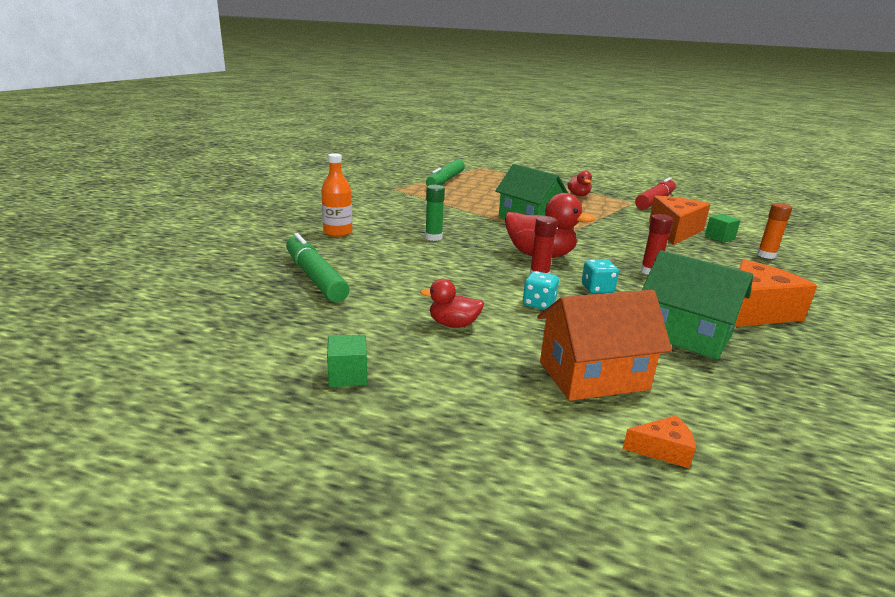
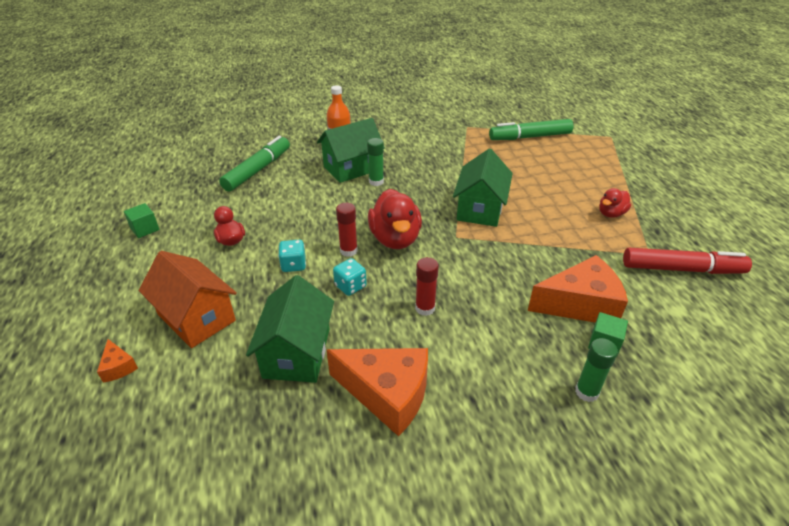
camera: 60 degrees right, 15 degrees up
orange glue stick [757,203,792,259] -> green glue stick [575,338,618,402]
none -> green house [317,118,385,183]

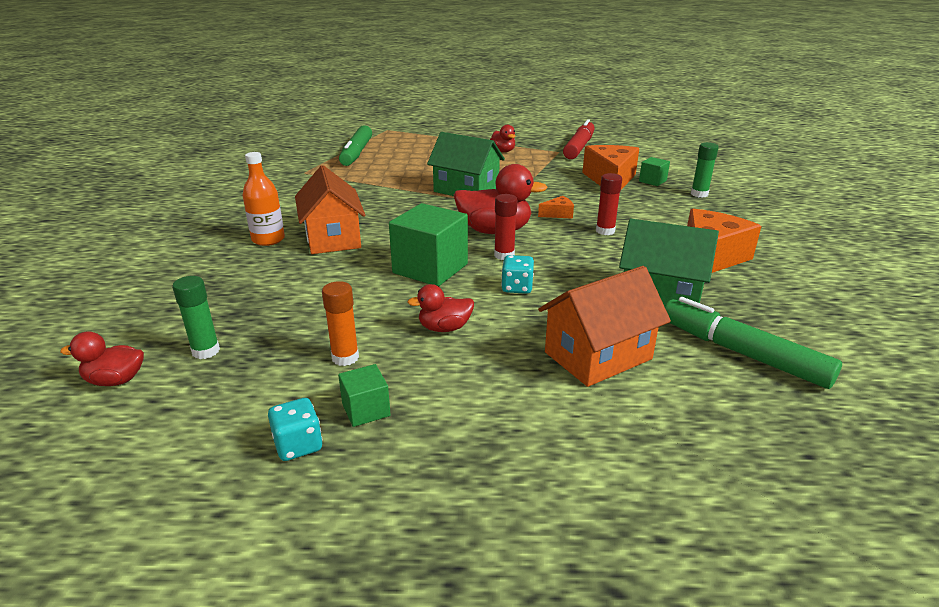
camera: 75 degrees left, 10 degrees down
orange cheese [97,339,138,382] -> orange cheese moved to [538,196,574,219]
green marker [219,136,290,192] -> green marker moved to [665,297,842,389]
green house [317,118,385,183] -> orange house [295,165,365,254]
turquoise dice [333,258,367,296] -> turquoise dice moved to [268,398,323,461]
green glue stick [367,138,384,186] -> green glue stick moved to [172,276,220,359]
none -> red duck [60,331,144,386]
none -> orange glue stick [322,281,359,366]
none -> green cube [389,203,468,286]

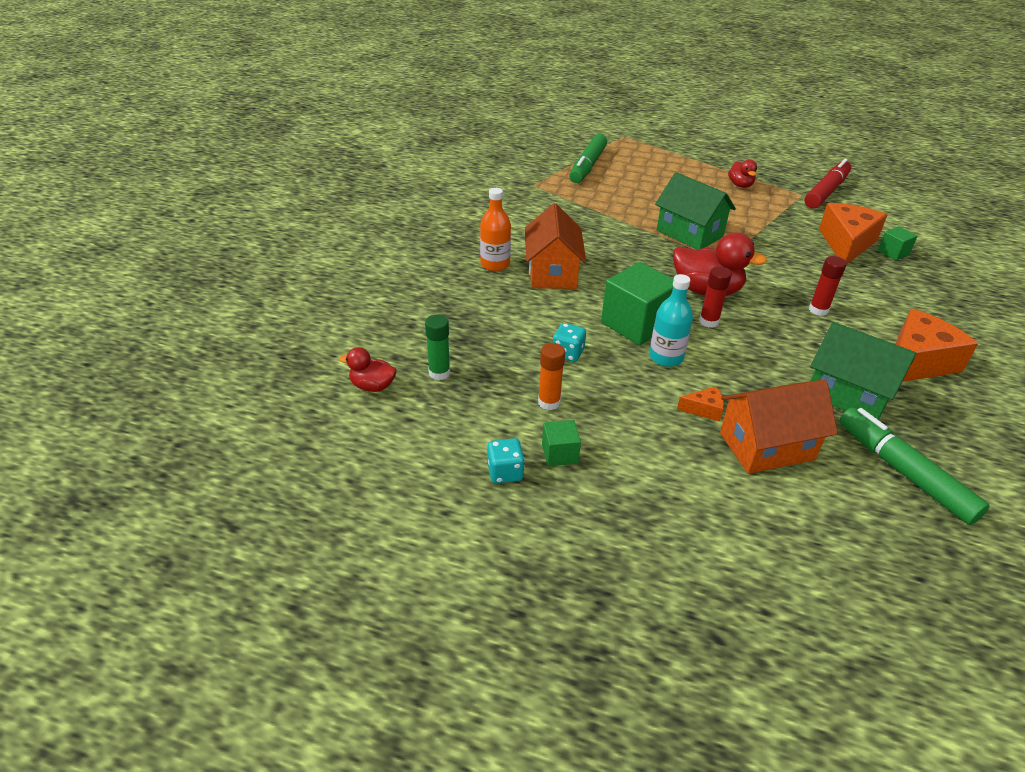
camera: 15 degrees right, 10 degrees up
red duck [407,284,474,332] -> none
turquoise dice [501,255,534,294] -> turquoise dice moved to [553,323,586,362]
orange cheese [538,196,574,219] -> orange cheese moved to [677,386,724,422]
green glue stick [691,142,719,198] -> none
none -> turquoise bottle [649,274,693,367]

